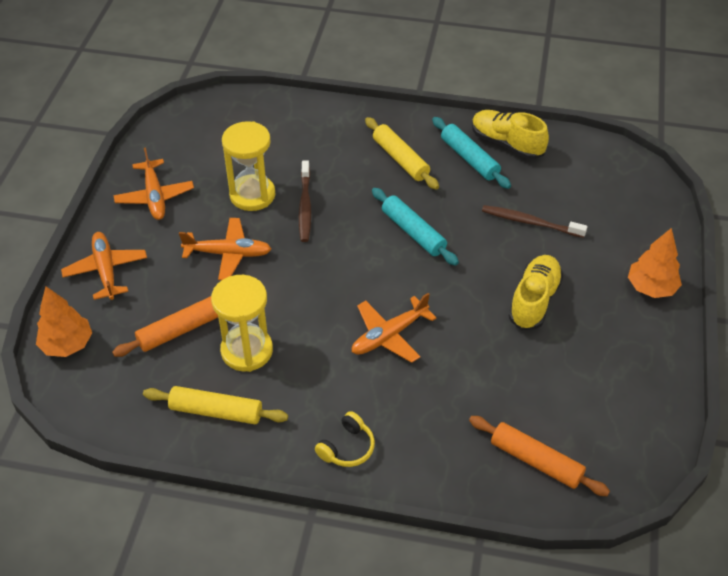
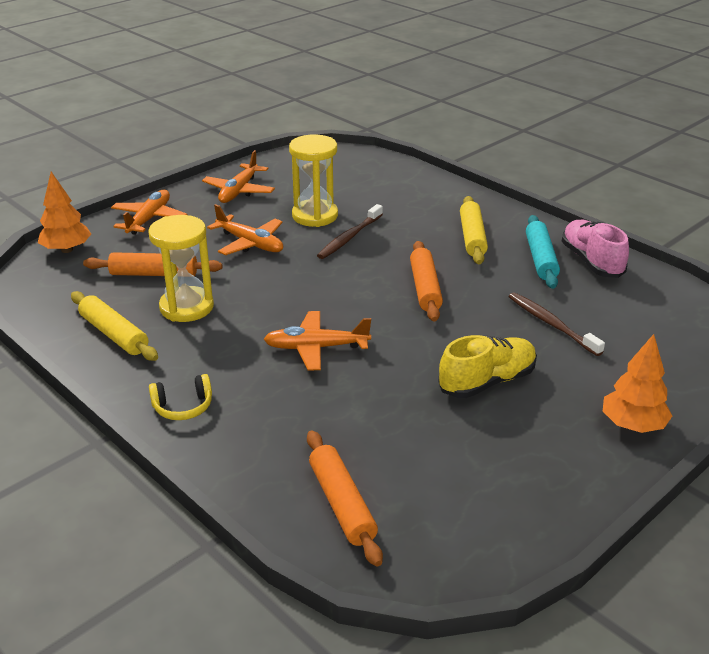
camera: 35 degrees right, 15 degrees down
turquoise rolling pin [372,188,459,266] -> orange rolling pin [410,241,443,322]
yellow shoe [472,110,549,159] -> pink shoe [561,220,629,278]

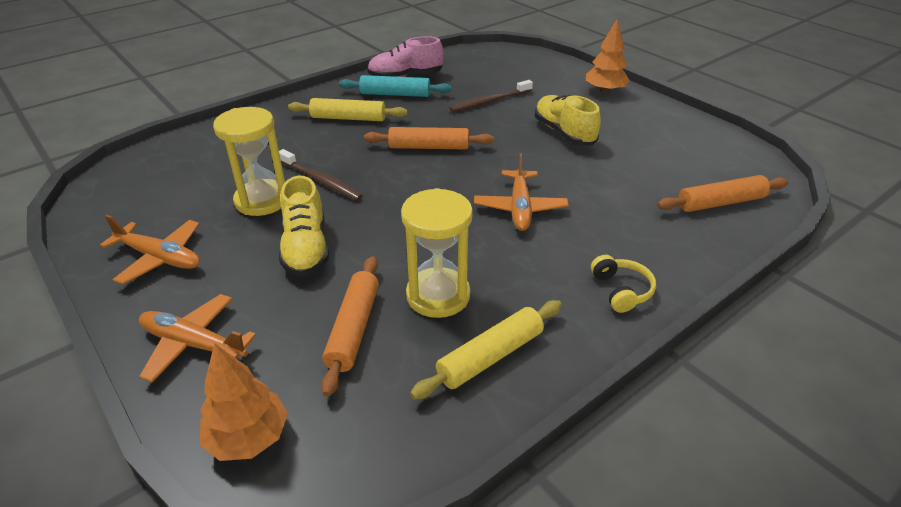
camera: 85 degrees left, 5 degrees up
orange plane [207,204,283,255] -> yellow shoe [279,176,329,277]

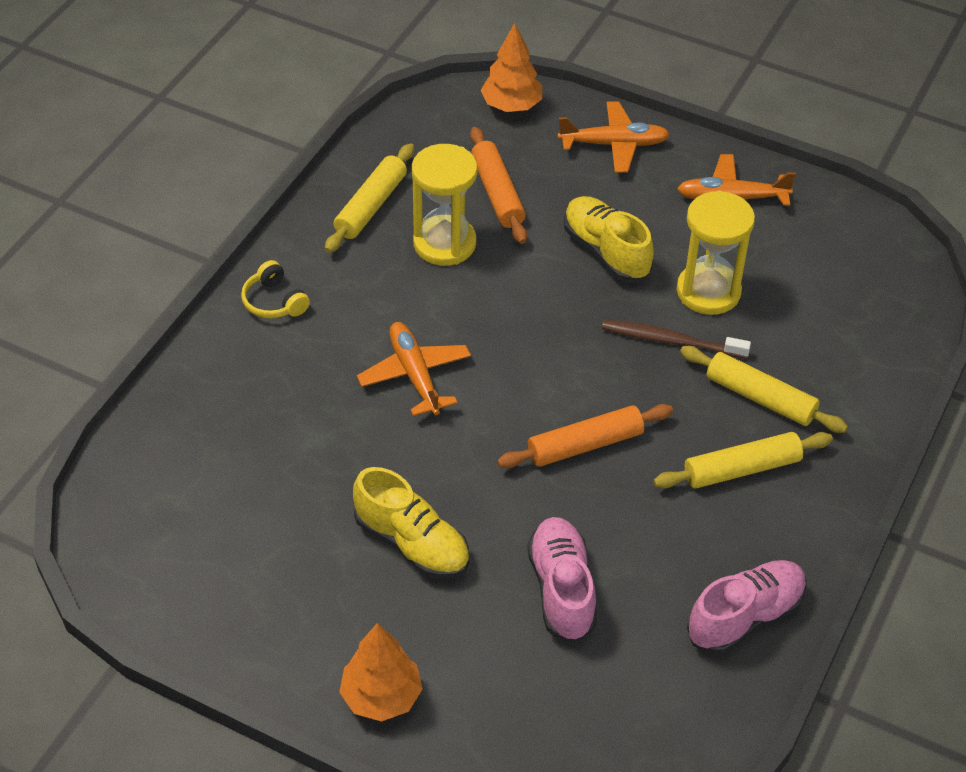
camera: 155 degrees right, 10 degrees up
turquoise rolling pin [339,75,452,97] -> none
brown toothbrush [450,80,533,112] -> pink shoe [527,517,597,643]
orange rolling pin [657,175,788,212] -> none
none -> yellow rolling pin [680,346,848,433]

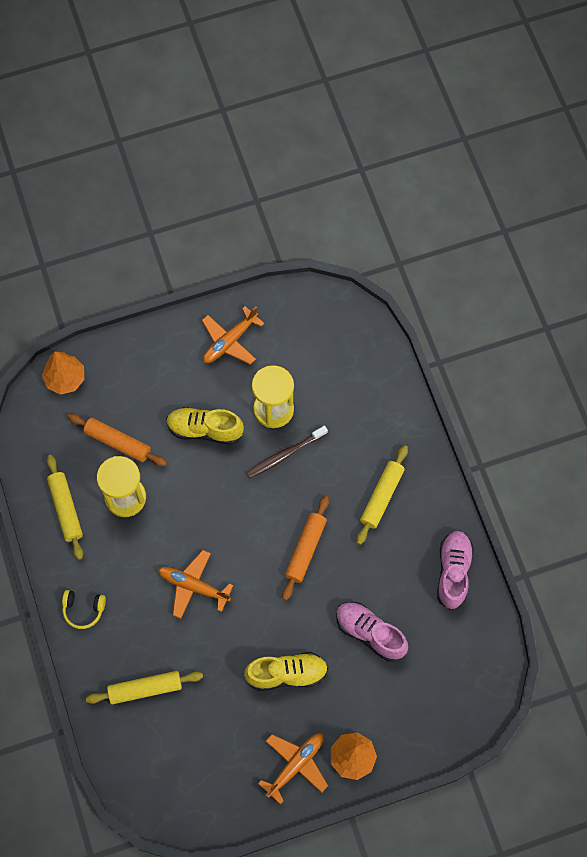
camera: 45 degrees left, 20 degrees up
orange plane [558,101,670,173] -> orange plane moved to [258,734,328,805]
yellow rolling pin [680,346,848,433] -> yellow rolling pin moved to [86,671,203,704]

